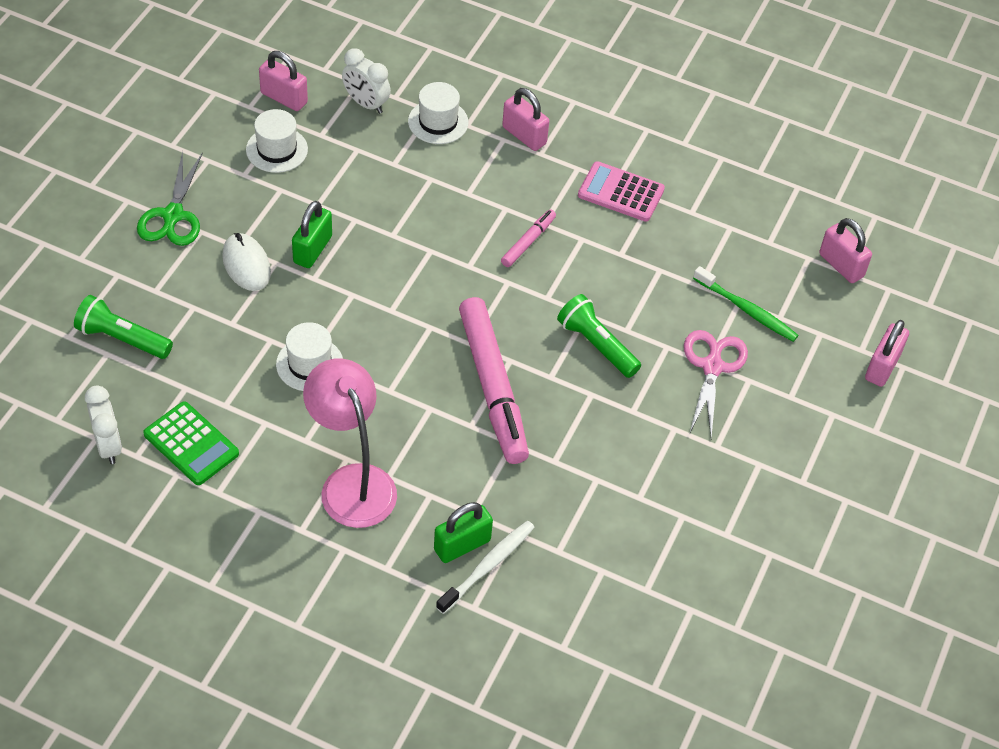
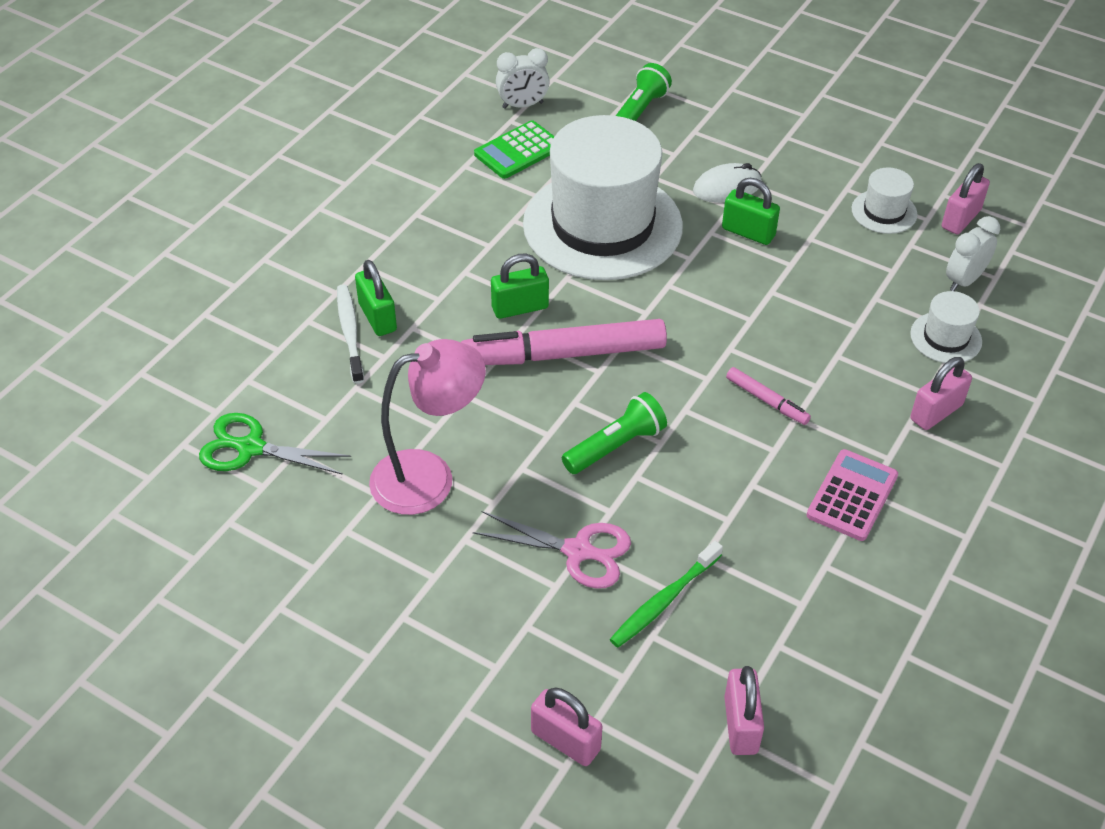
camera: 100 degrees right, 5 degrees down
green scissors [137,151,203,246] -> green scissors moved to [199,413,351,475]
white hat [276,322,343,391] -> white hat [523,115,683,280], size x2.42
pink lamp [303,358,397,528] -> pink lamp moved to [369,339,486,515]
white toothbrush [436,521,535,614] -> white toothbrush turned 150 degrees counterclockwise [337,284,364,384]
pink padlock [819,218,872,283] -> pink padlock turned 60 degrees counterclockwise [724,666,764,755]
none -> green padlock [491,254,549,319]

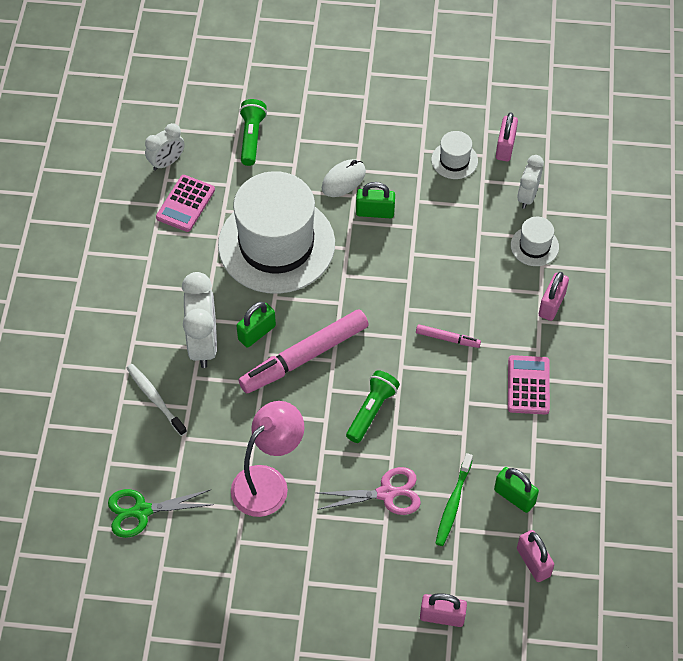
camera: 25 degrees left, 10 degrees up
green padlock [355,260,397,336] -> green padlock moved to [494,467,539,513]
green calculator [474,120,554,179] -> pink calculator [156,175,215,232]
none -> white clock [182,272,217,368]

